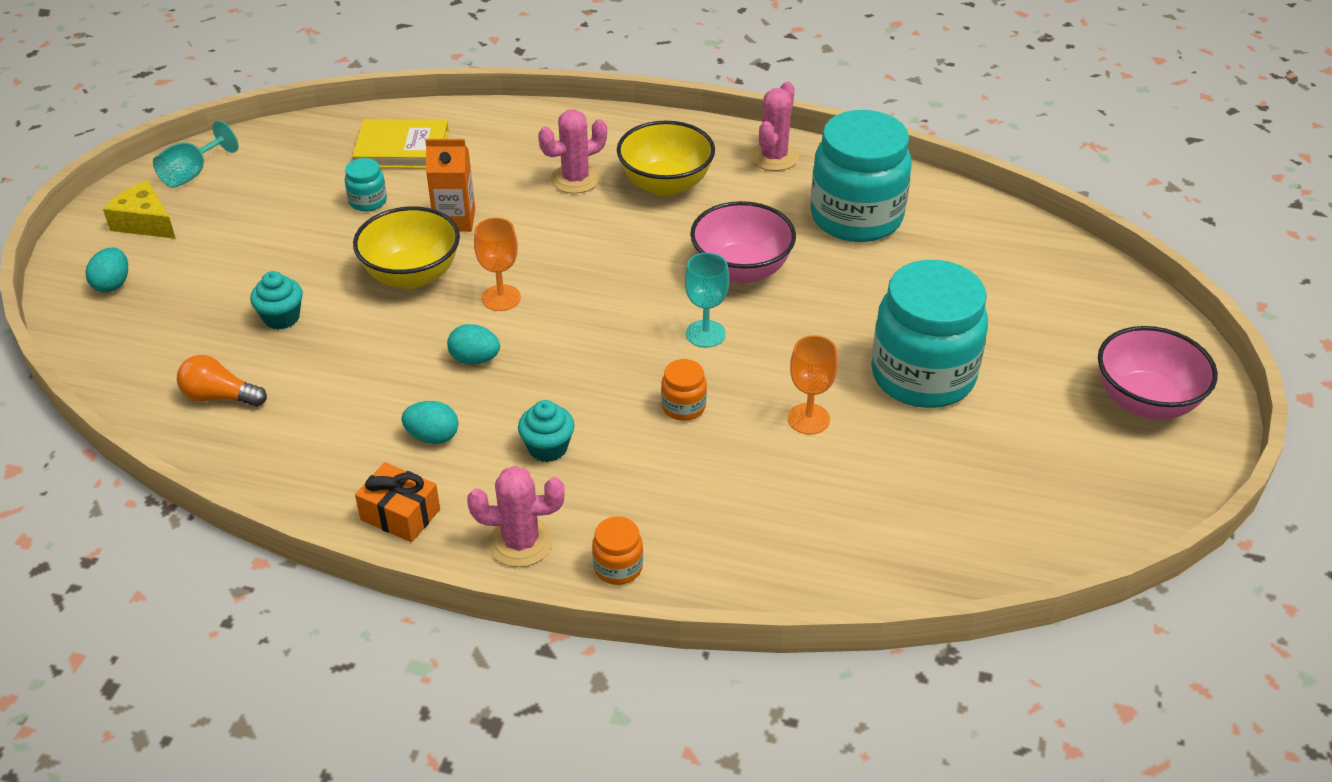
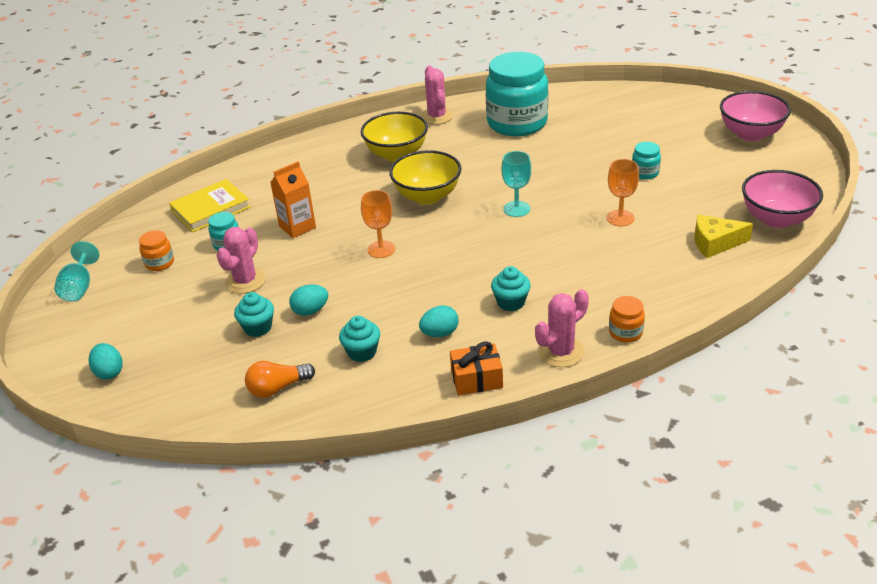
camera: 35 degrees left, 5 degrees down
yellow cheese [103,181,176,239] -> yellow cheese moved to [694,215,753,258]
yellow bowl [353,206,460,289] -> yellow bowl moved to [389,150,461,205]
turquoise egg [447,324,500,365] -> turquoise egg moved to [289,285,328,316]
pink cactus [538,109,607,194] -> pink cactus moved to [217,227,266,294]
orange jar [661,359,707,421] -> orange jar moved to [139,230,174,271]
pink bowl [690,201,796,283] -> pink bowl moved to [742,170,823,228]
turquoise jar [871,260,988,408] -> turquoise jar [632,142,661,180], size x0.41
none -> turquoise cupcake [339,316,380,362]

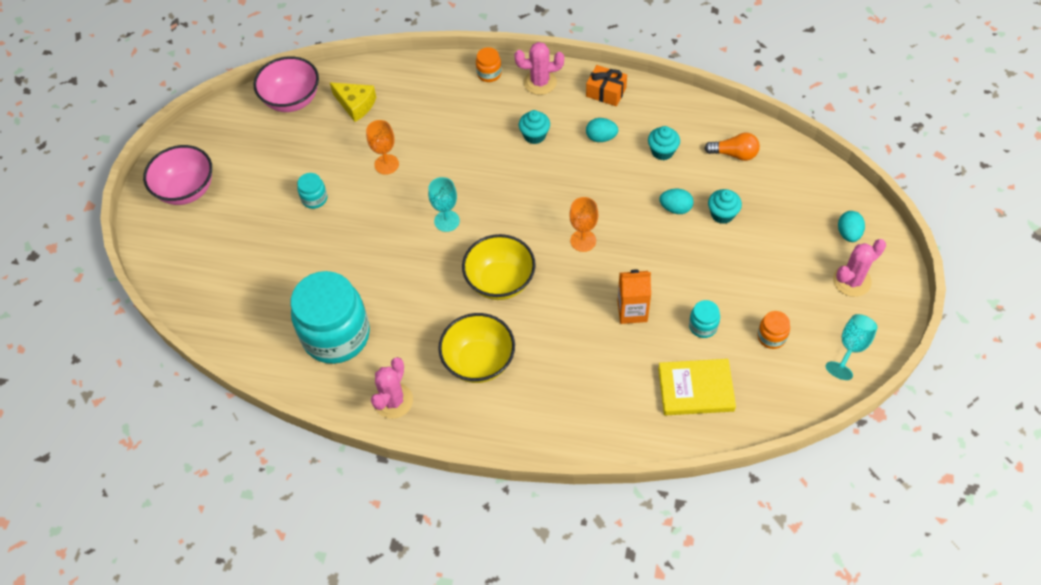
camera: 145 degrees left, 20 degrees up
pink cactus [217,227,266,294] -> pink cactus moved to [833,239,886,297]

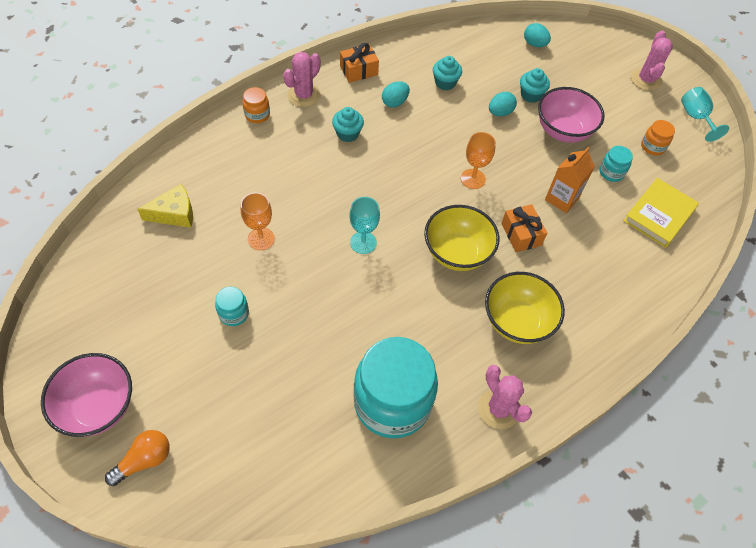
camera: 55 degrees left, 0 degrees up
pink bowl [253,56,319,112] -> pink bowl moved to [538,87,604,143]
orange light bulb [704,133,760,161] -> orange light bulb moved to [105,430,170,486]
turquoise egg [838,211,865,242] -> turquoise egg moved to [524,23,551,47]
none -> orange gift [501,204,547,252]

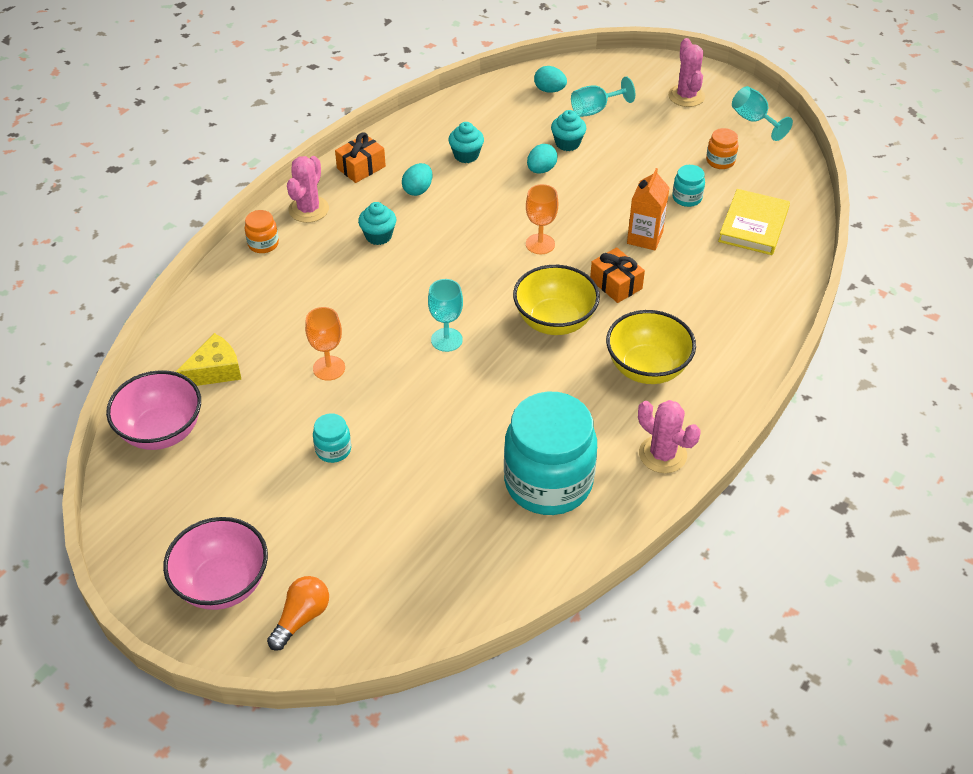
camera: 15 degrees left, 10 degrees down
pink bowl [538,87,604,143] -> pink bowl moved to [106,370,201,450]
none -> turquoise goblet [571,76,635,117]

